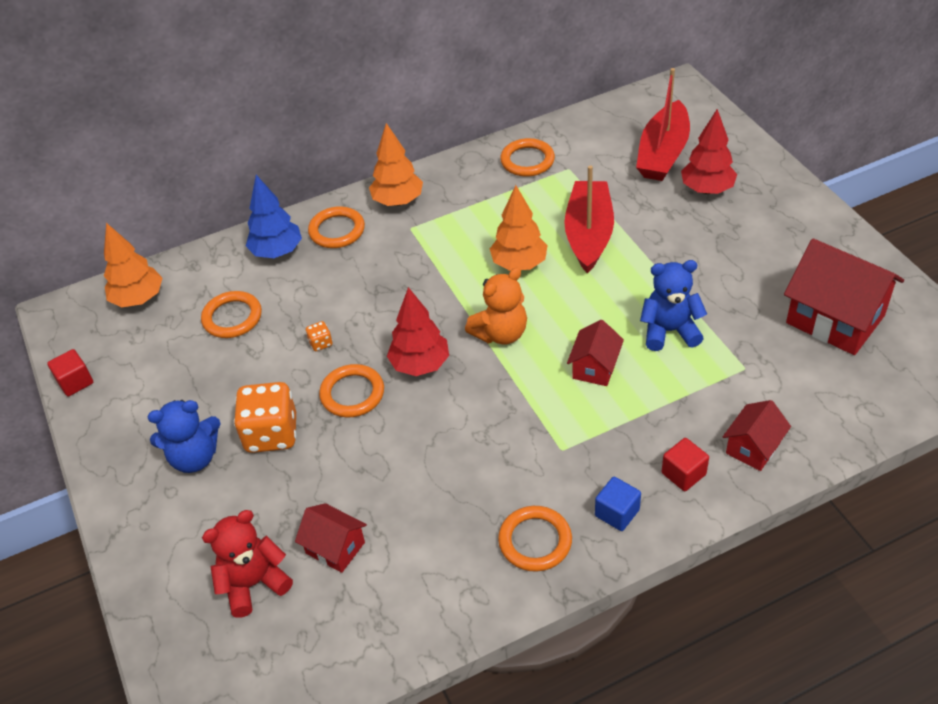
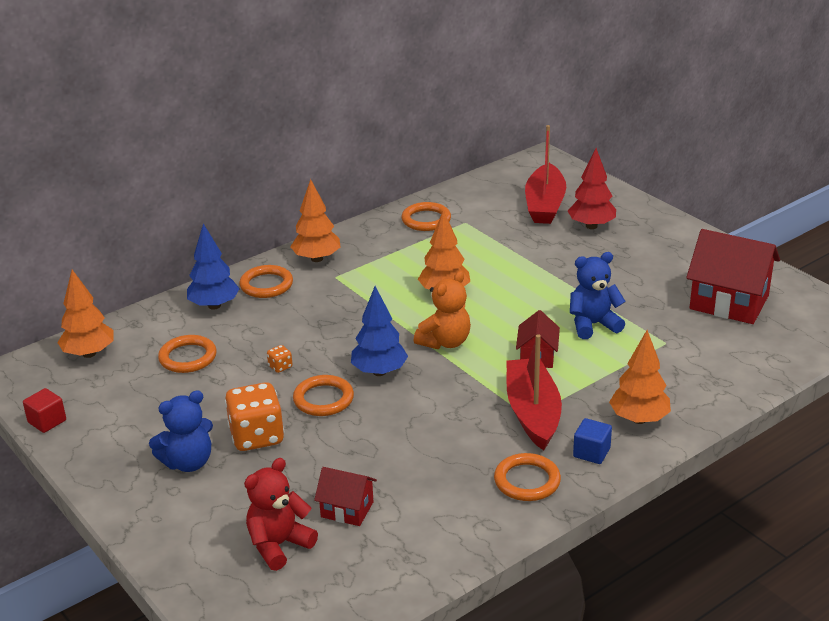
camera: 15 degrees left, 15 degrees down
red tree [387,287,449,376] -> blue tree [351,286,408,376]
red boat [564,166,614,274] -> red boat moved to [507,334,562,450]
red cube [662,438,709,491] -> orange tree [609,330,671,424]
red house [723,400,791,471] -> none

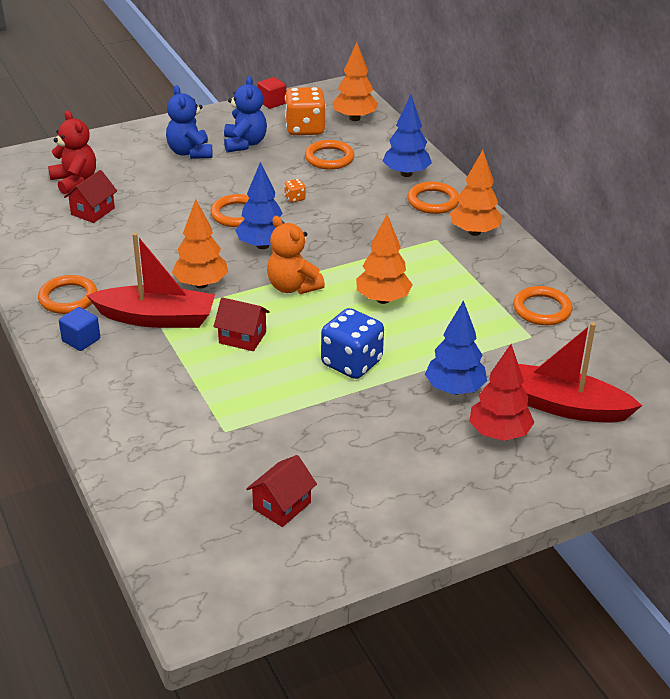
camera: 100 degrees right, 5 degrees up
orange dice [225,382,284,451] -> orange dice moved to [285,87,326,135]
blue teddy bear [570,252,626,339] -> blue teddy bear moved to [224,76,267,152]
orange tree [609,330,671,424] -> orange tree moved to [172,199,228,288]
red house [686,229,780,324] -> red house [246,455,317,527], size x0.53
none -> blue dice [321,308,384,379]
none -> blue tree [425,300,487,395]

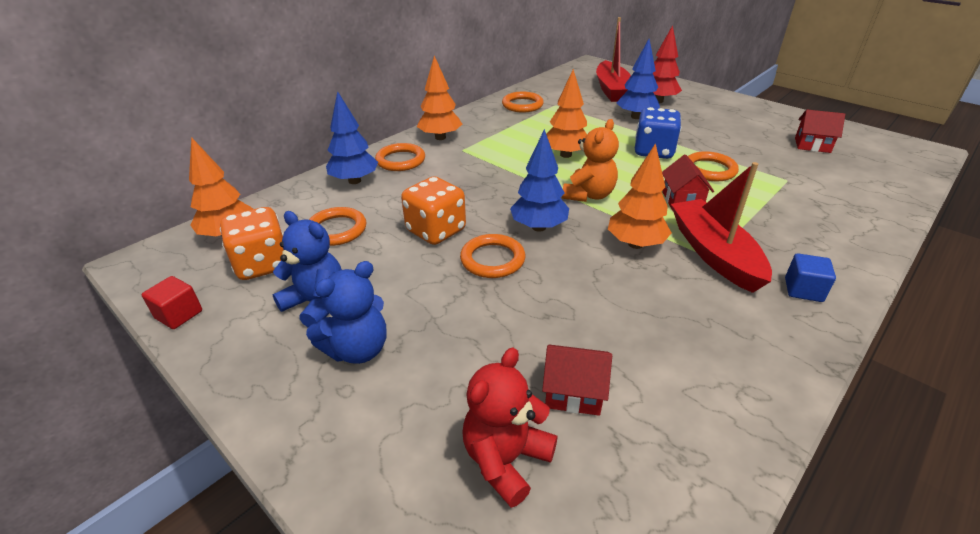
camera: 110 degrees left, 0 degrees up
orange ring [38,275,97,314] -> orange ring moved to [688,151,739,181]
blue teddy bear [224,76,267,152] -> blue teddy bear turned 60 degrees clockwise [272,211,342,327]
orange dice [284,179,306,203] -> orange dice [401,176,466,245], size x2.36

